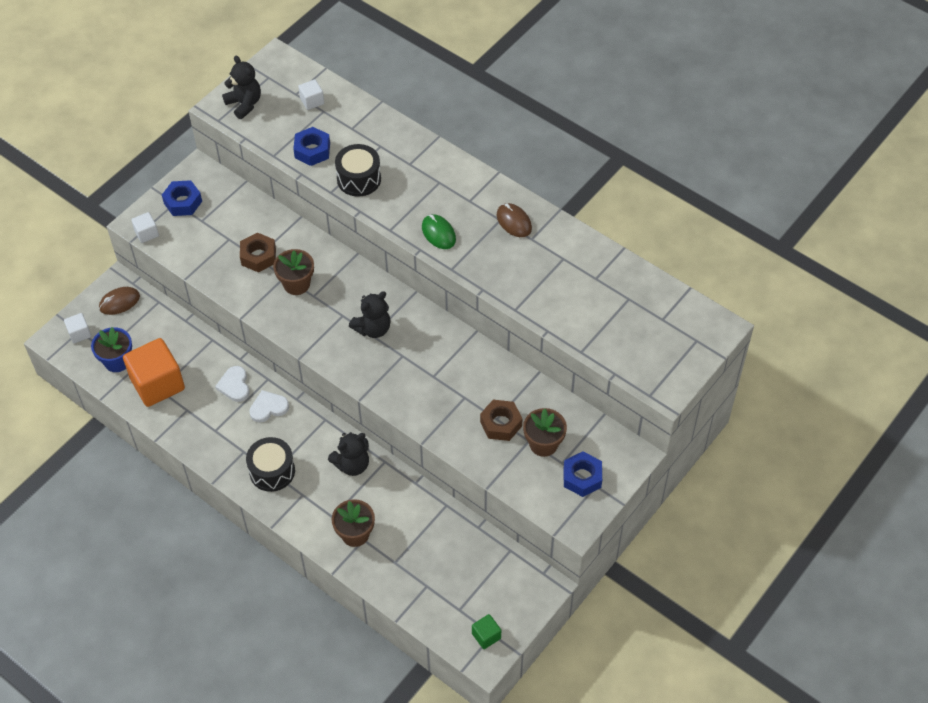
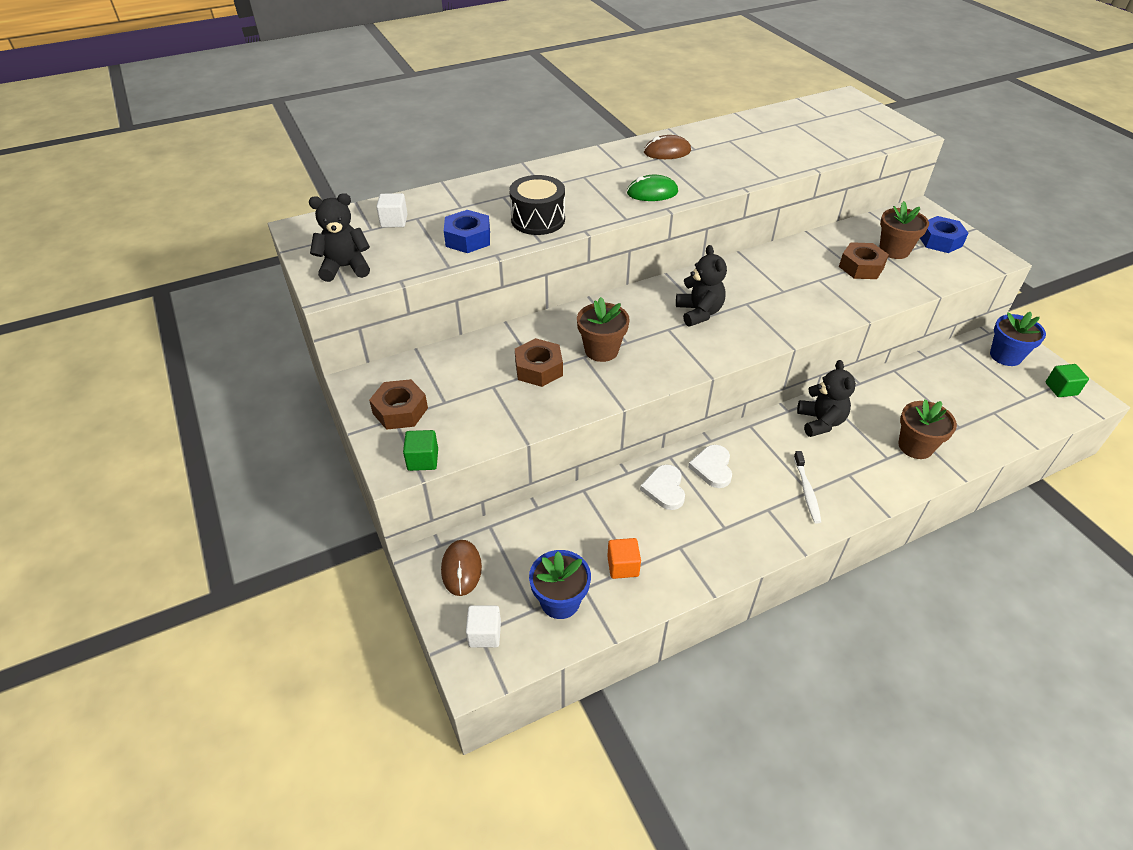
camera: 65 degrees left, 10 degrees down
orange cube [123,338,185,407] -> orange cube [607,538,641,579], size x0.46
white cube [131,212,159,243] -> green cube [403,430,438,471]
blue nut [162,180,202,216] -> brown nut [369,379,428,430]
white heart [215,366,250,402] -> white heart turned 75 degrees clockwise [640,465,685,510]
black drum [246,437,295,492] -> white toothbrush [794,451,821,524]
none -> blue flower pot [990,312,1046,366]

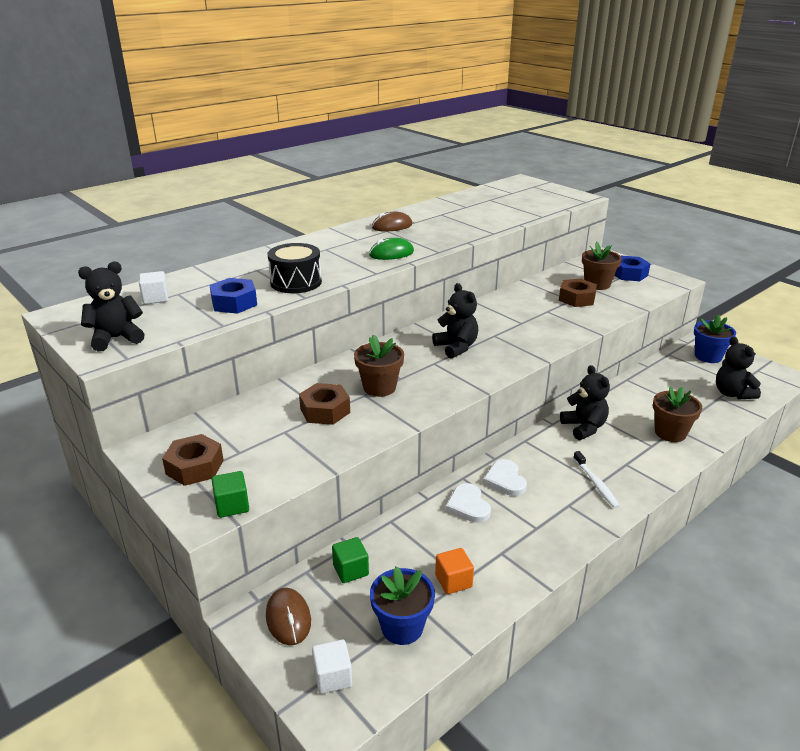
camera: 15 degrees left, 15 degrees down
green cube [1046,364,1089,397] -> green cube moved to [332,537,369,583]
none -> black teddy bear [716,337,761,399]

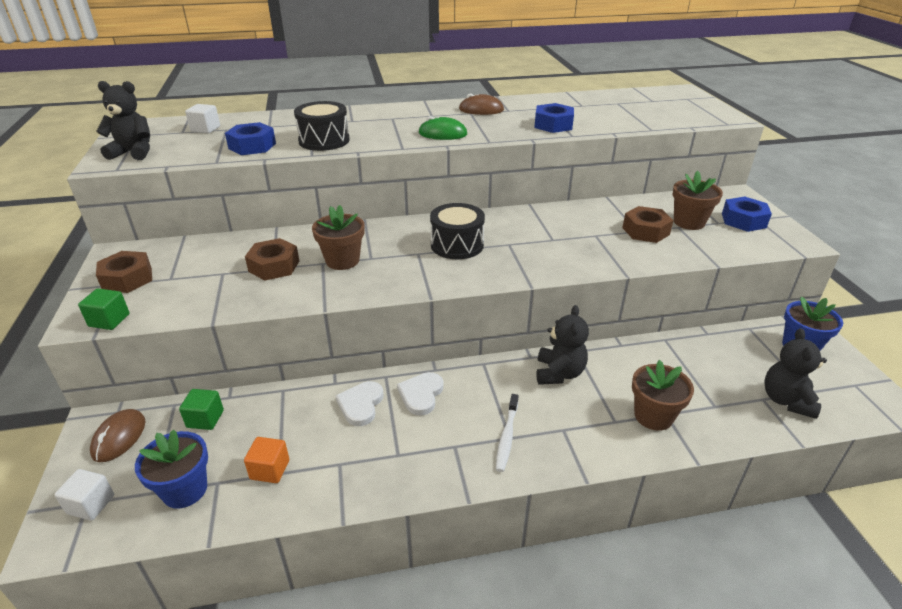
camera: 30 degrees right, 5 degrees up
black teddy bear [432,283,478,358] -> black drum [430,203,485,259]
none -> blue nut [534,103,574,133]

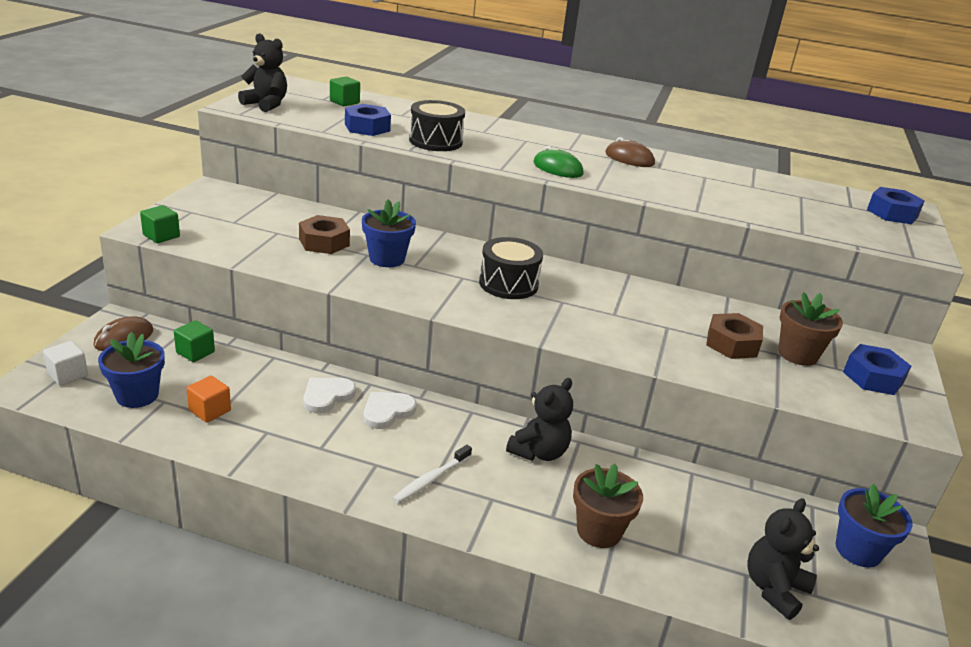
camera: 25 degrees right, 5 degrees down
brown nut [96,251,152,293] -> none
white cube [185,104,220,133] -> green cube [330,77,360,106]
brown flower pot [312,205,365,270] -> blue flower pot [362,199,416,267]
blue nut [534,103,574,133] -> blue nut moved to [867,187,925,224]

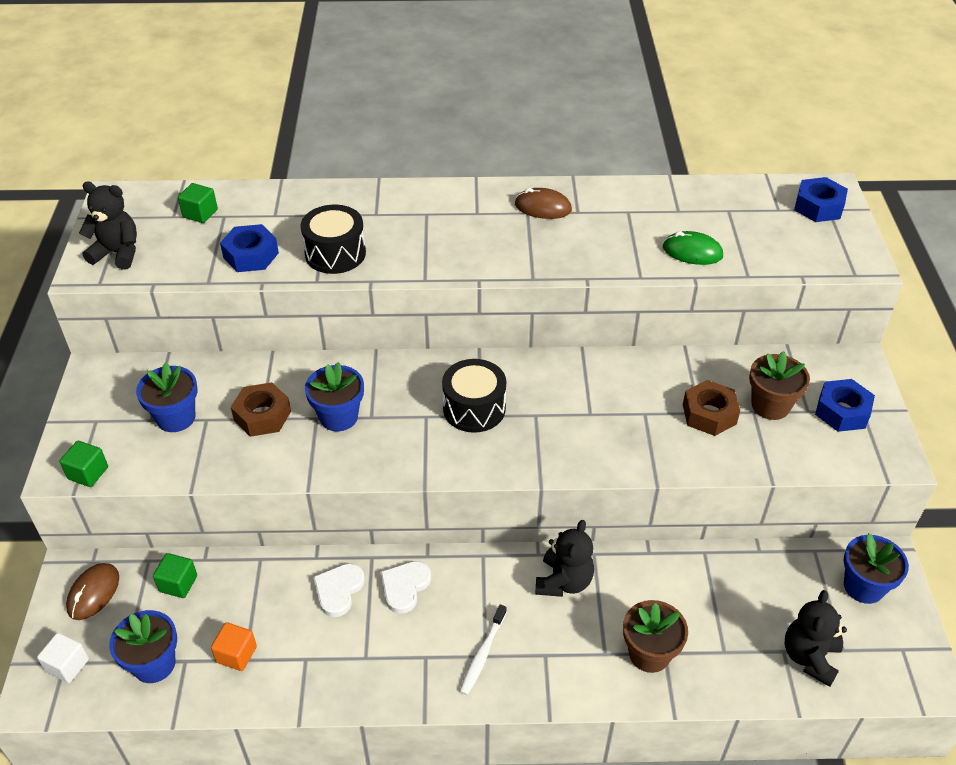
camera: 15 degrees left, 15 degrees up
green mouse [533,146,583,178] -> green mouse moved to [663,231,723,265]
none -> blue flower pot [136,362,198,432]

